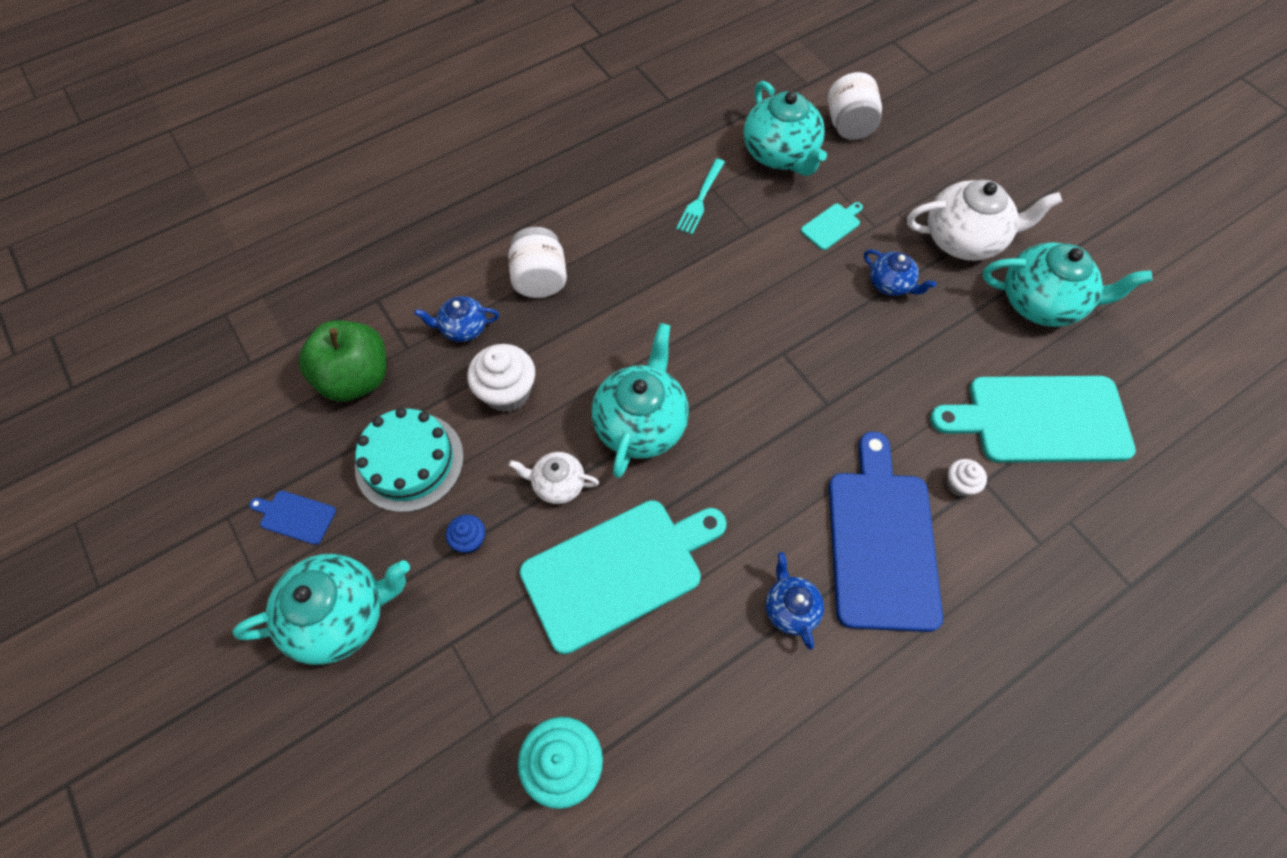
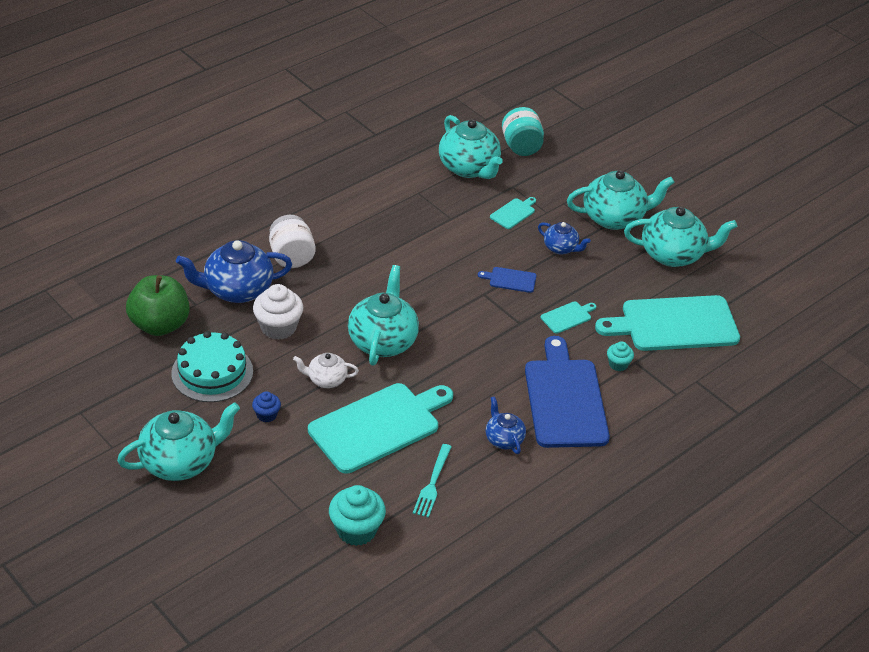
camera: 10 degrees left, 20 degrees down
blue cutting board [249,491,336,545] -> blue cutting board moved to [478,267,537,293]
blue teapot [414,296,499,342] -> blue teapot [176,240,292,303], size x1.85
turquoise fork [676,158,725,235] -> turquoise fork moved to [413,444,452,518]
white jar [828,72,882,140] -> turquoise jar [502,107,544,156]
white teapot [907,179,1062,261] -> turquoise teapot [567,170,674,230]
white cupcake [947,459,987,497] -> turquoise cupcake [607,341,634,371]
none -> turquoise cutting board [541,301,596,334]

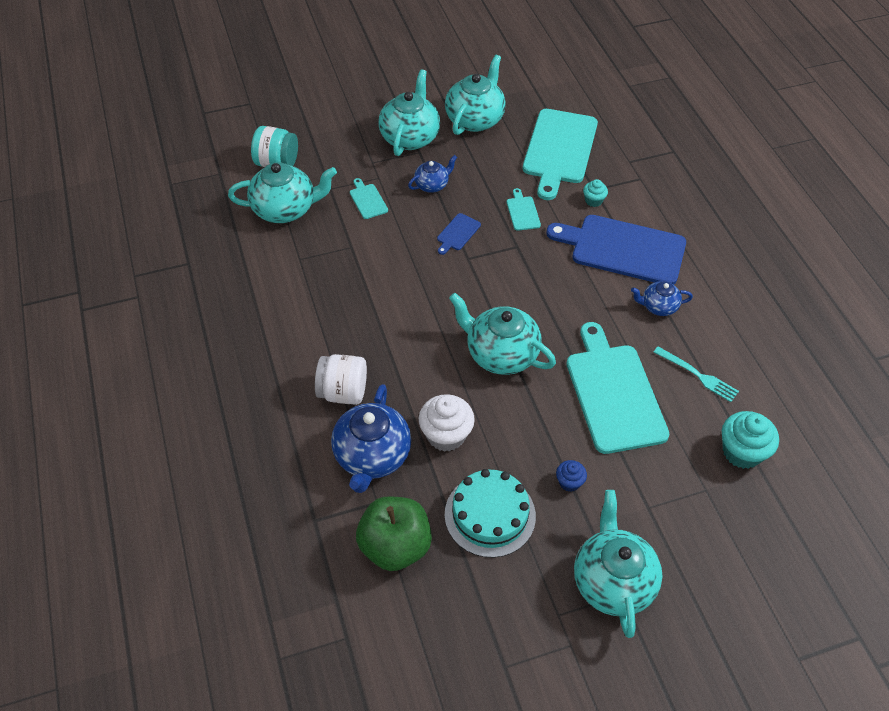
camera: 65 degrees left, 10 degrees up
white teapot [293,353,359,388] -> none

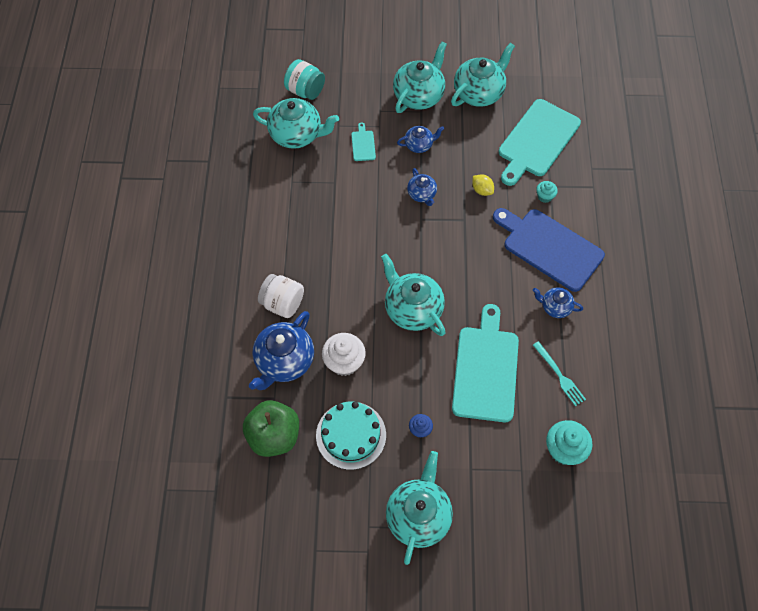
camera: 20 degrees right, 10 degrees up
blue cutting board [437,213,481,255] -> blue teapot [407,168,437,206]
turquoise cutting board [507,188,541,231] -> yellow lemon [472,174,494,196]

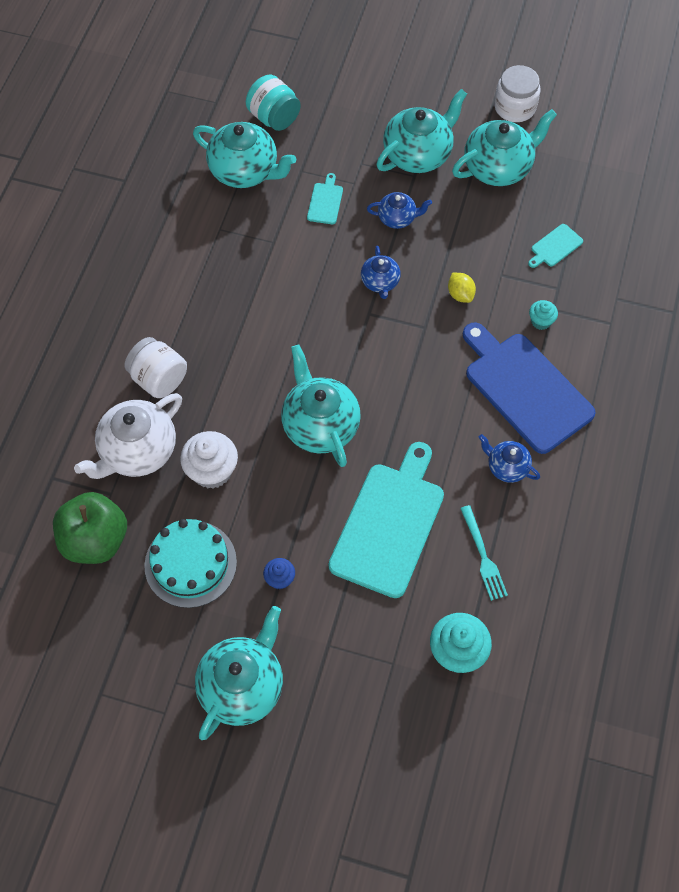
camera: 15 degrees right, 0 degrees up
blue teapot [249,311,314,390] -> white teapot [74,393,182,479]
turquoise cutting board [499,99,581,186] -> turquoise cutting board [528,224,583,268], size x0.42
none -> white jar [494,65,540,122]

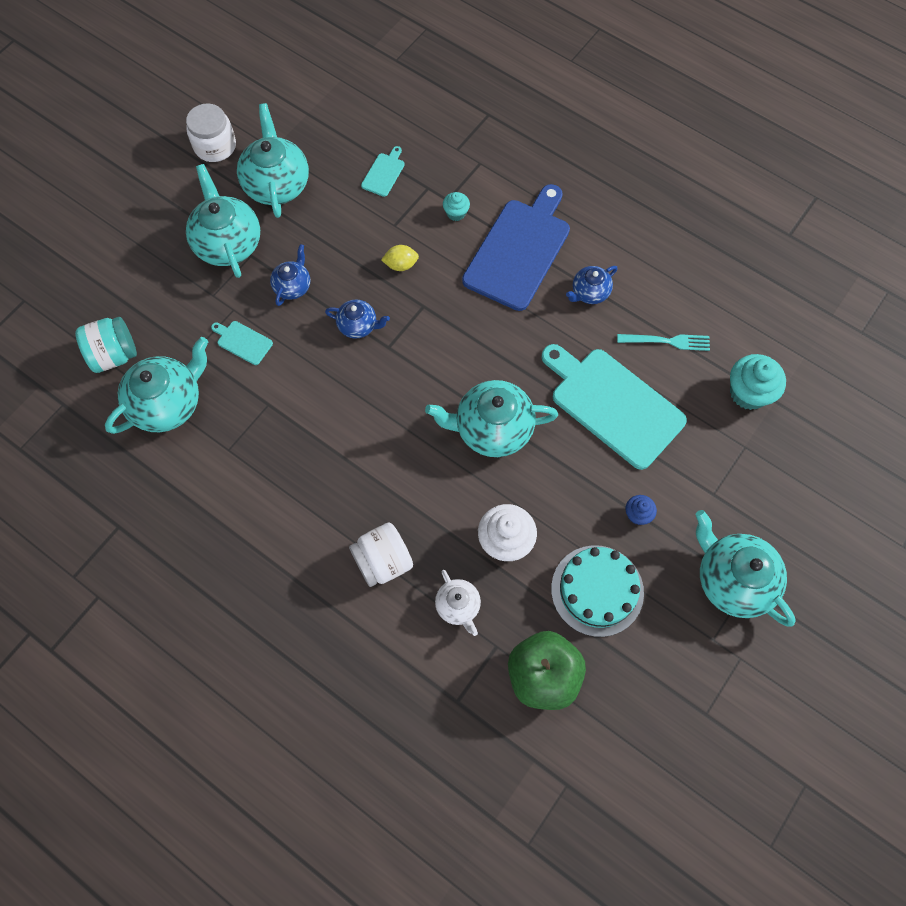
camera: 70 degrees left, 5 degrees up
white teapot [74,393,182,479] -> white teapot [435,570,481,636], size x0.54
blue cutting board [463,323,596,454] -> blue cutting board turned 135 degrees clockwise [462,184,570,311]
turquoise cutting board [528,224,583,268] -> turquoise cutting board turned 135 degrees counterclockwise [361,146,405,197]

